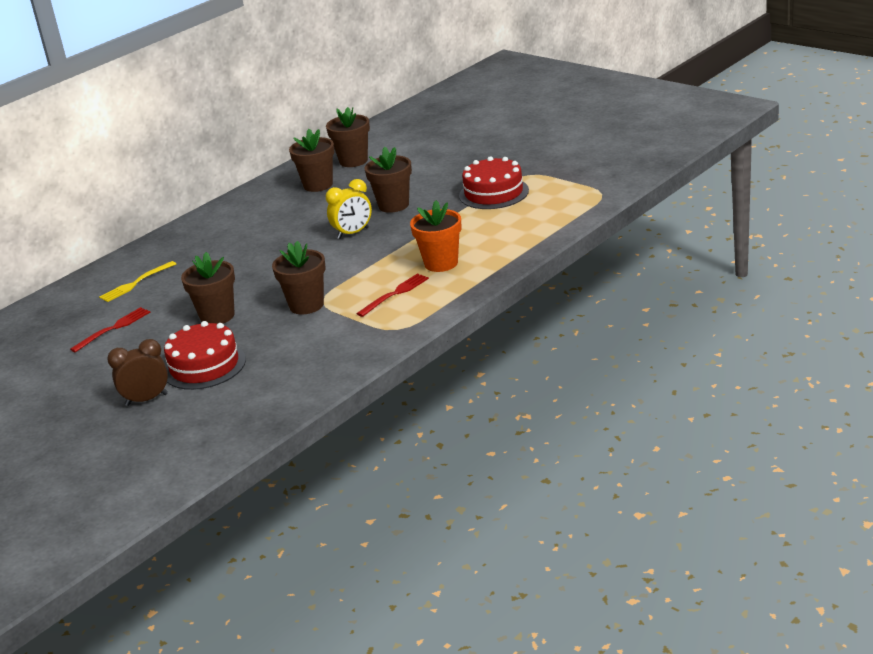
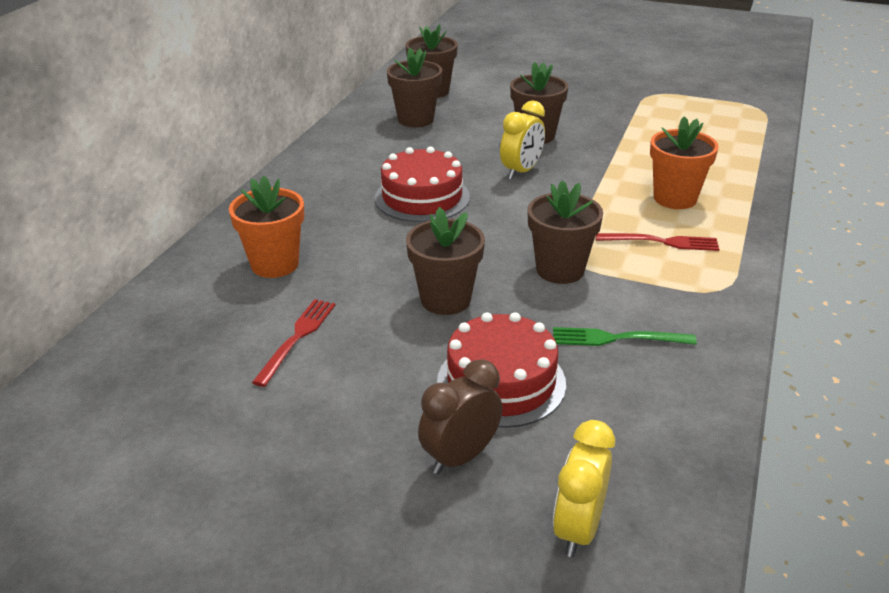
camera: 25 degrees left, 5 degrees up
yellow fork [99,261,176,302] -> orange flower pot [229,176,304,278]
red fork [356,273,429,317] -> red fork turned 75 degrees clockwise [596,233,719,251]
red cake [459,156,529,209] -> red cake moved to [375,147,470,222]
none -> green fork [553,327,697,346]
none -> yellow clock [553,420,615,557]

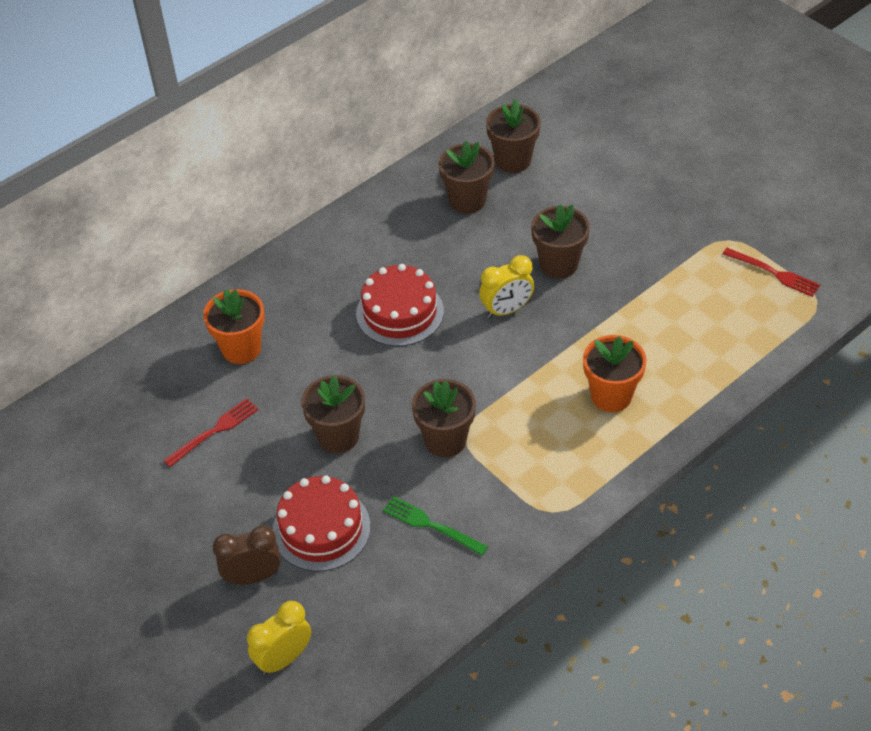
camera: 30 degrees right, 15 degrees up
red fork [596,233,719,251] -> red fork moved to [723,248,820,297]

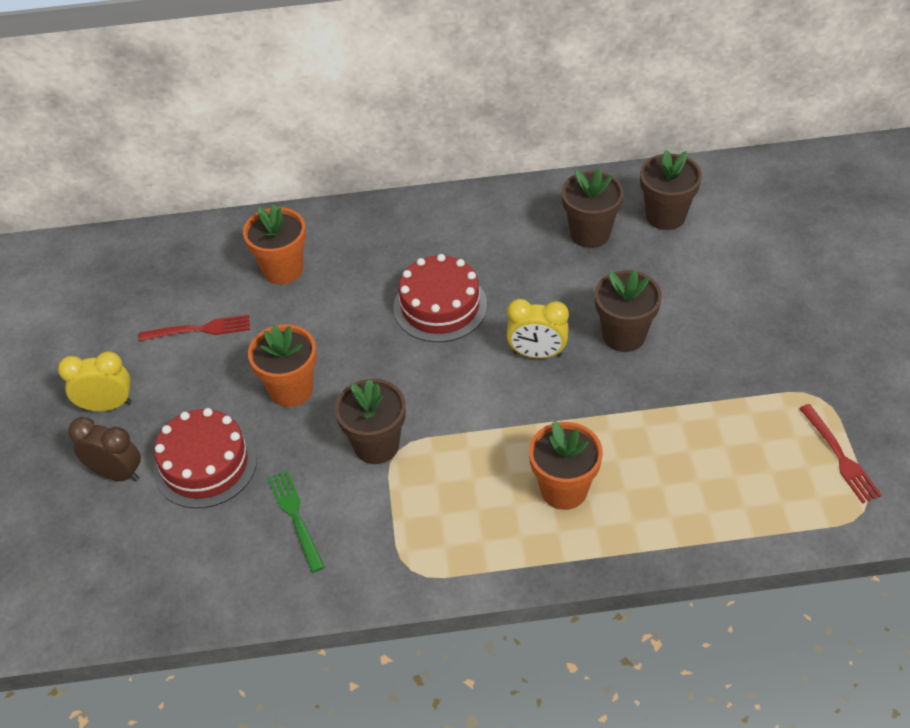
camera: 35 degrees right, 0 degrees up
yellow clock [247,601,311,675] -> yellow clock moved to [58,351,132,411]
brown flower pot [301,375,365,453] -> orange flower pot [248,324,317,407]

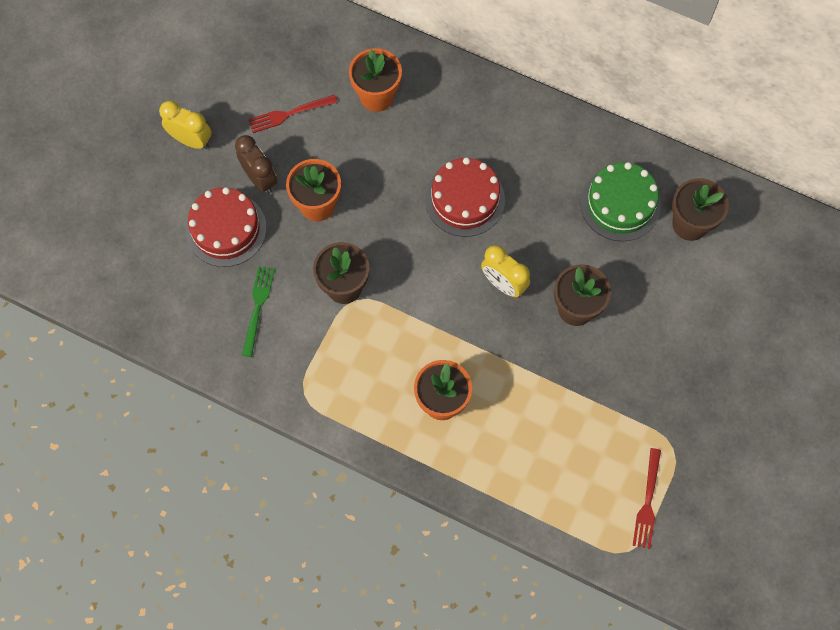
camera: 30 degrees right, 20 degrees up
brown clock [68,417,141,482] -> brown clock moved to [235,135,277,194]
red fork [139,315,250,341] -> red fork turned 135 degrees clockwise [248,94,338,133]
brown flower pot [562,169,624,248] -> green cake [580,162,661,241]

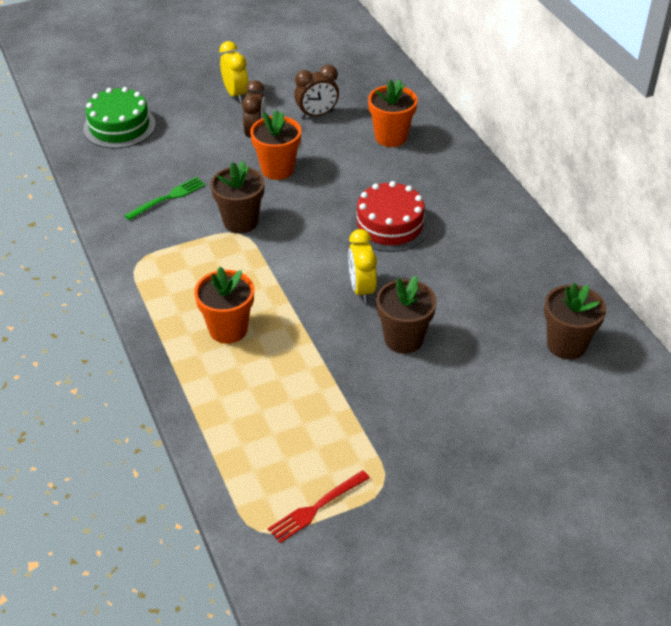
camera: 40 degrees right, 25 degrees down
red cake [186,187,266,267] -> none
red fork [248,94,338,133] -> brown clock [294,65,339,119]
green cake [580,162,661,241] -> green cake moved to [83,87,156,148]

